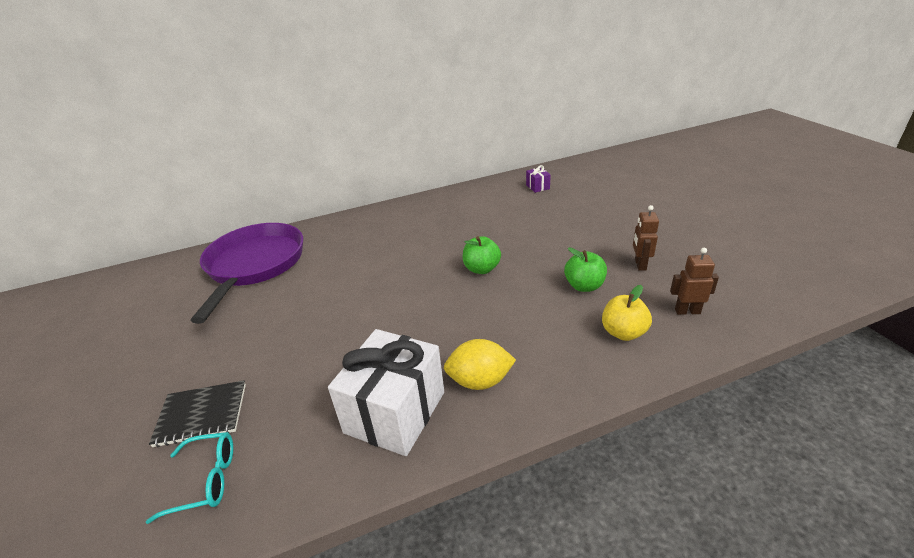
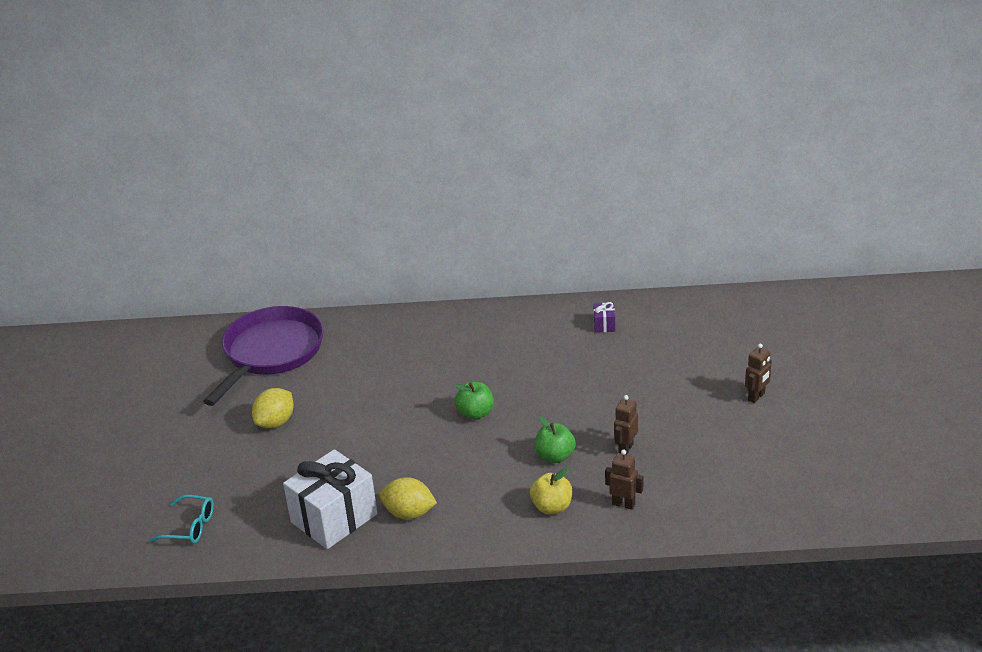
camera: 20 degrees right, 0 degrees up
black notebook [149,380,246,447] -> none
none -> yellow lemon [252,388,294,428]
none -> brown robot [745,343,772,403]

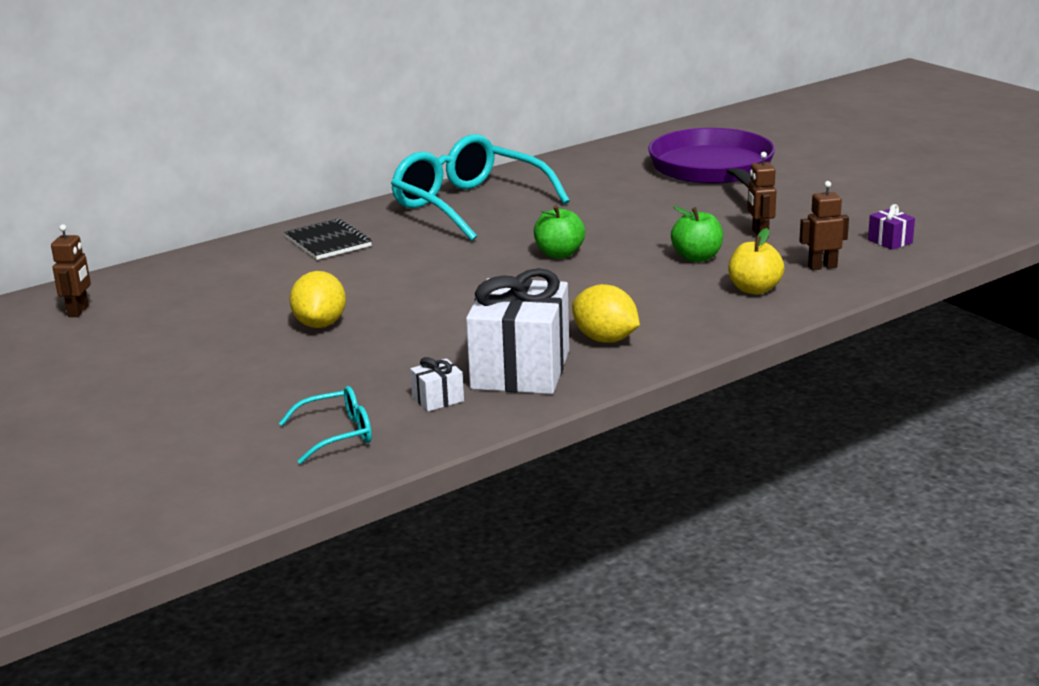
camera: 35 degrees left, 10 degrees down
purple pan [203,306,324,406] -> purple pan moved to [648,128,775,187]
yellow lemon [379,477,437,519] -> yellow lemon turned 60 degrees clockwise [572,284,640,343]
purple gift [593,302,615,333] -> purple gift moved to [868,204,915,250]
brown robot [745,343,772,403] -> brown robot moved to [51,224,91,317]
none -> black notebook [284,218,372,260]
none -> turquoise glasses [391,134,570,241]
none -> white gift [410,357,464,412]

